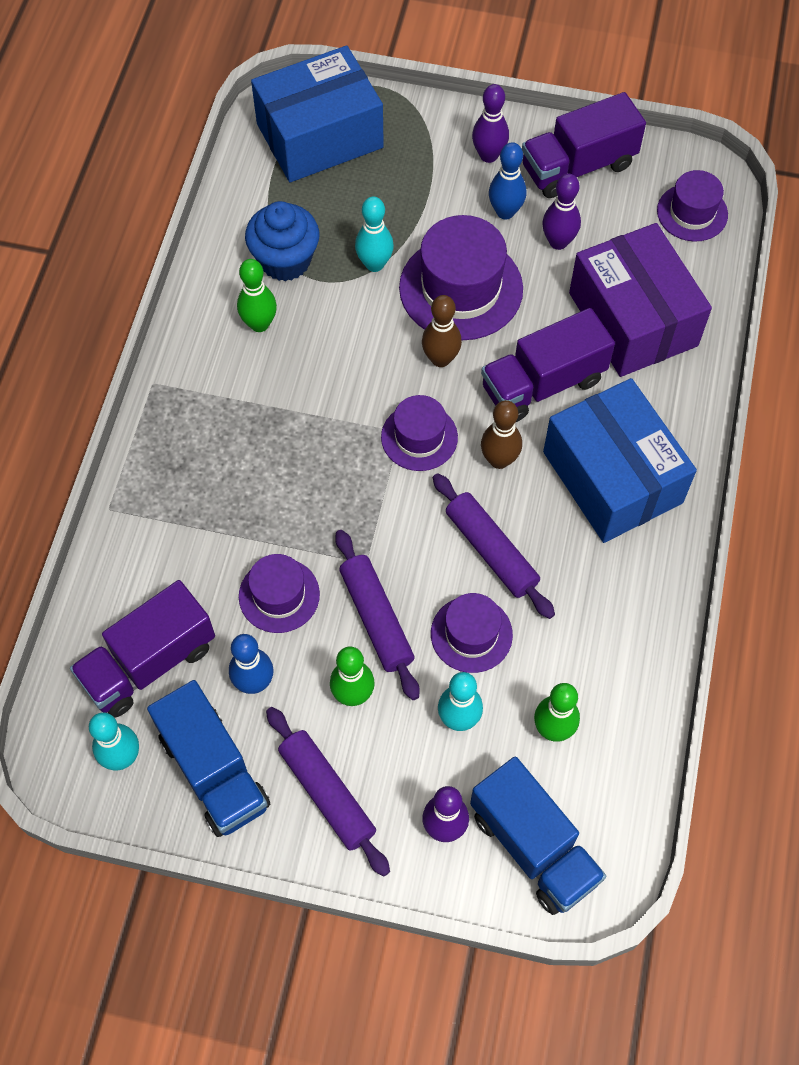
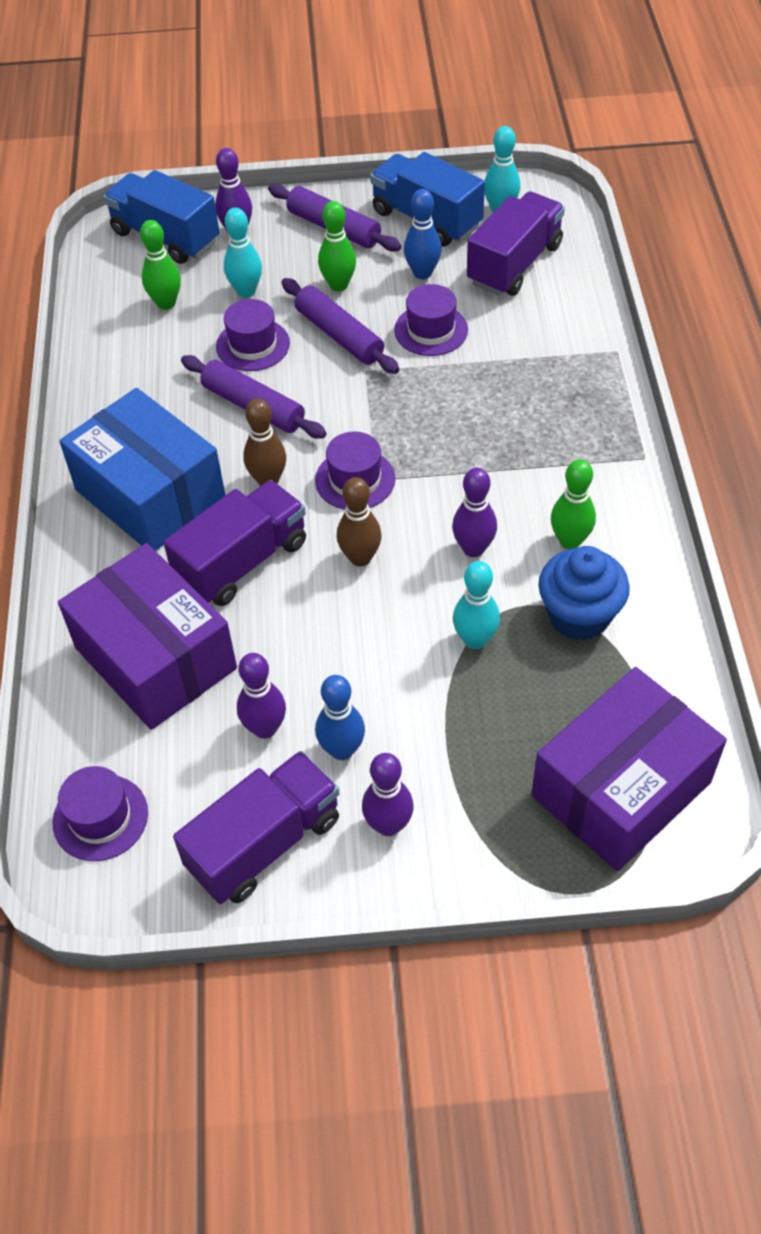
camera: 165 degrees right, 10 degrees down
blue box [251,46,384,182] -> purple box [531,667,727,871]
purple hat [399,215,523,340] -> none
none -> purple bowling pin [452,468,497,557]

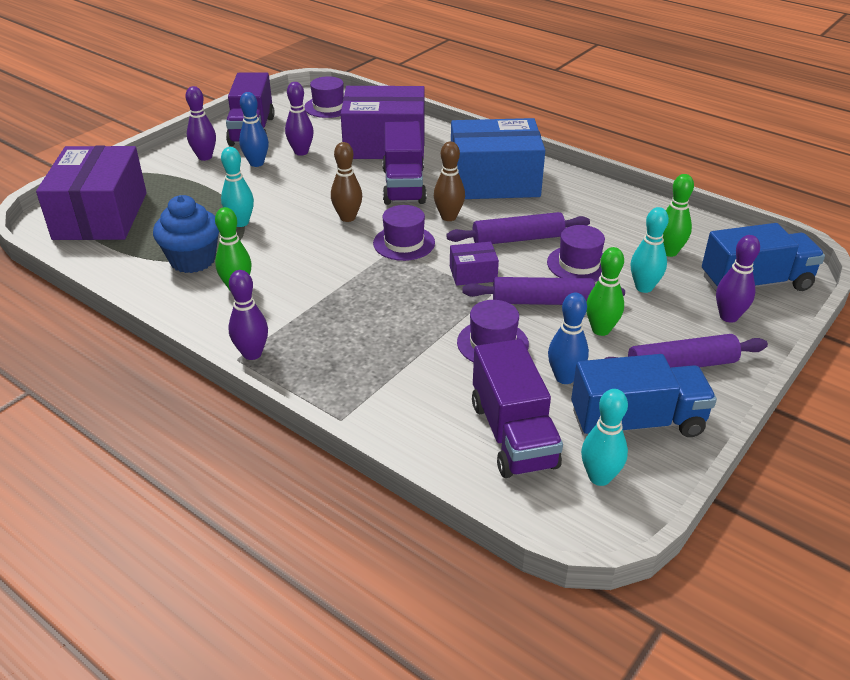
camera: 130 degrees right, 15 degrees down
purple bowling pin [452,468,497,557] -> purple bowling pin moved to [228,270,268,360]
none -> purple box [450,242,499,286]

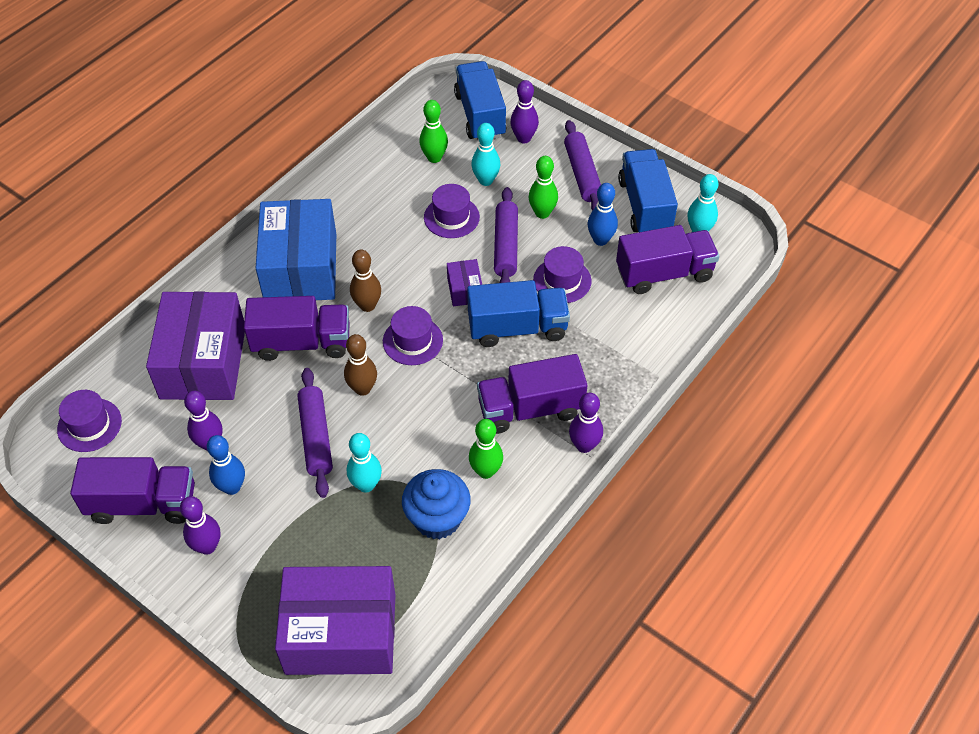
camera: 90 degrees left, 15 degrees up
purple rolling pin [446,212,590,244] -> purple rolling pin moved to [297,368,333,498]
none -> blue truck [467,280,570,347]
none -> purple truck [477,354,587,434]

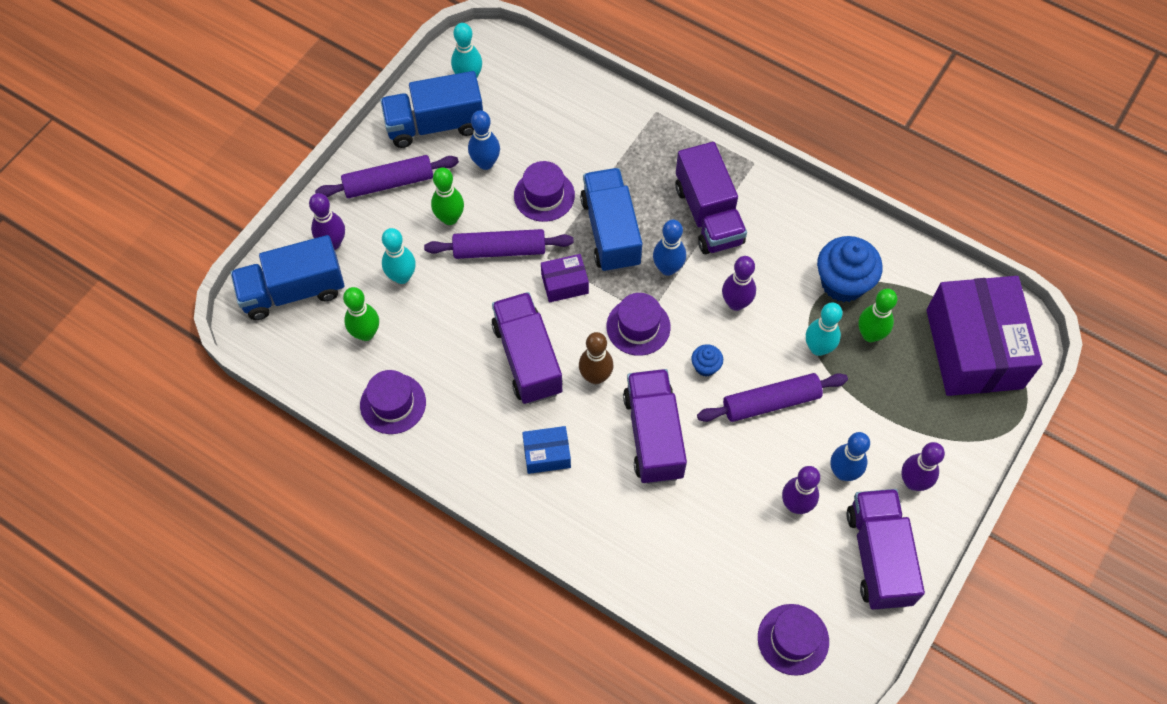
camera: 95 degrees left, 10 degrees up
purple box [146,291,245,400] -> none
blue box [256,199,336,300] -> blue box [522,426,571,474], size x0.43
brown bowling pin [344,334,377,396] -> blue cupcake [691,344,723,377]
purple hat [424,184,480,238] -> purple hat moved to [360,370,426,434]
green bowling pin [469,419,503,479] -> green bowling pin moved to [858,289,897,342]
purple bowling pin [569,393,603,453] -> purple bowling pin moved to [722,256,756,311]
purple truck [616,225,719,294] -> purple truck moved to [492,292,562,404]
none -> blue bowling pin [653,220,686,276]

